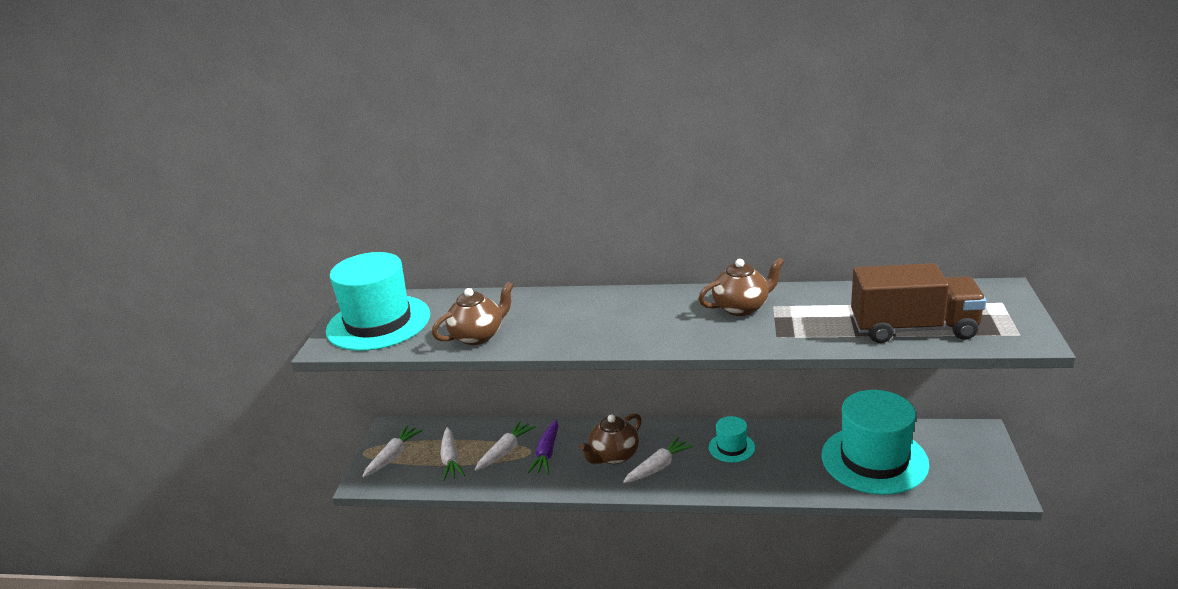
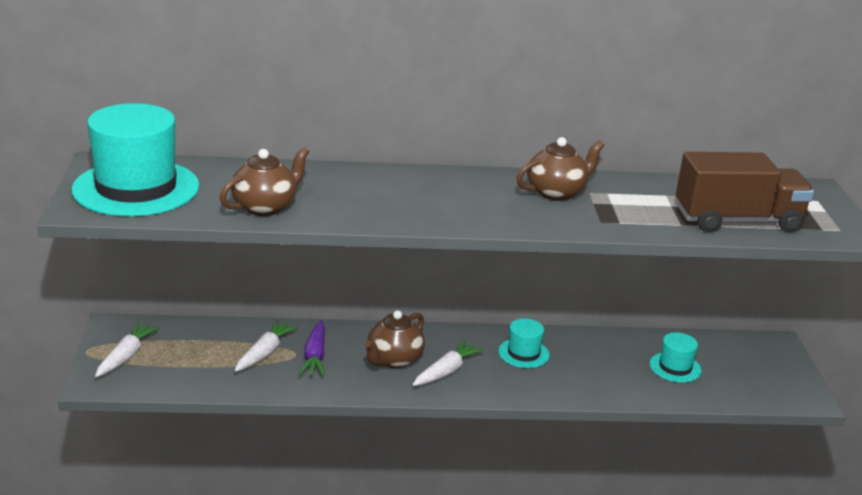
camera: 15 degrees left, 0 degrees up
white carrot [440,427,465,481] -> none
turquoise hat [822,390,929,495] -> turquoise hat [650,332,702,383], size x0.47

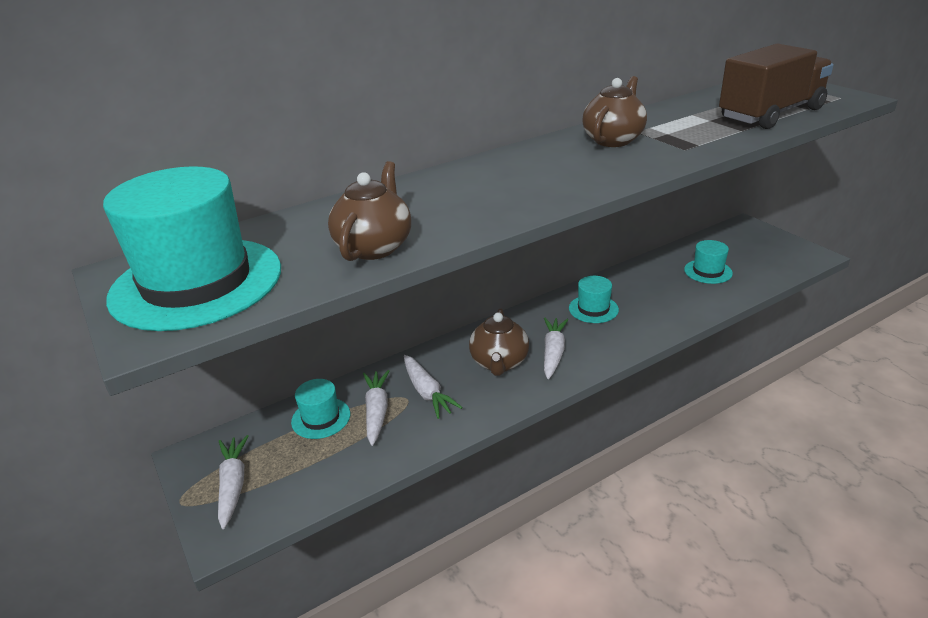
camera: 25 degrees left, 5 degrees up
purple carrot [299,320,325,377] -> white carrot [404,355,463,419]
none -> turquoise hat [291,379,350,439]

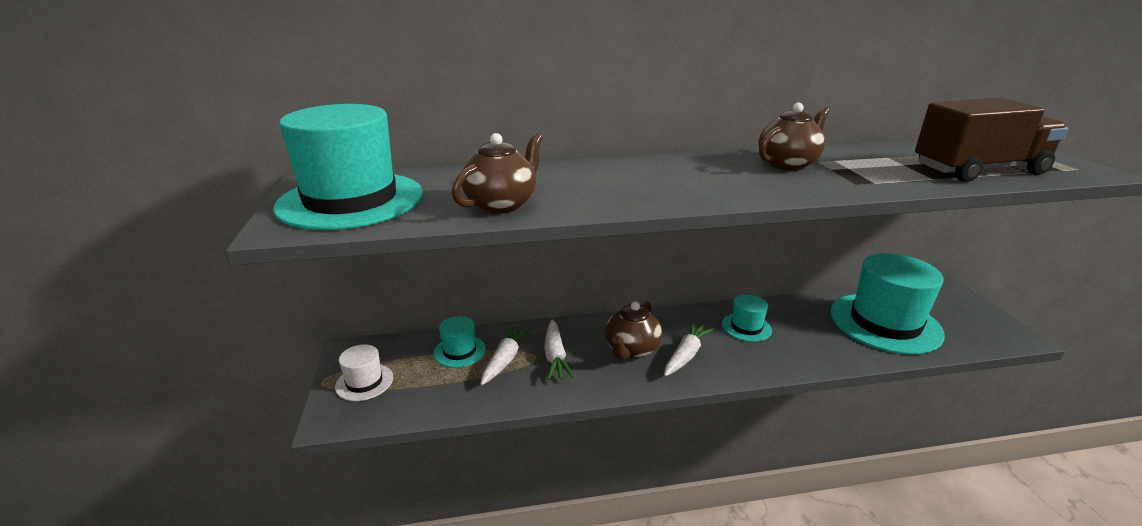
camera: 20 degrees right, 5 degrees down
white carrot [218,435,249,529] -> white hat [335,344,393,401]
turquoise hat [684,240,733,284] -> turquoise hat [830,253,945,355], size x2.14

